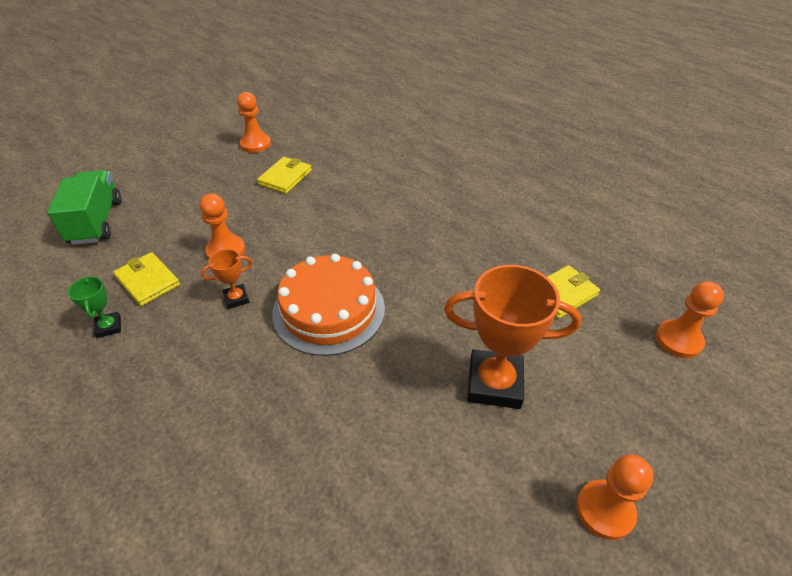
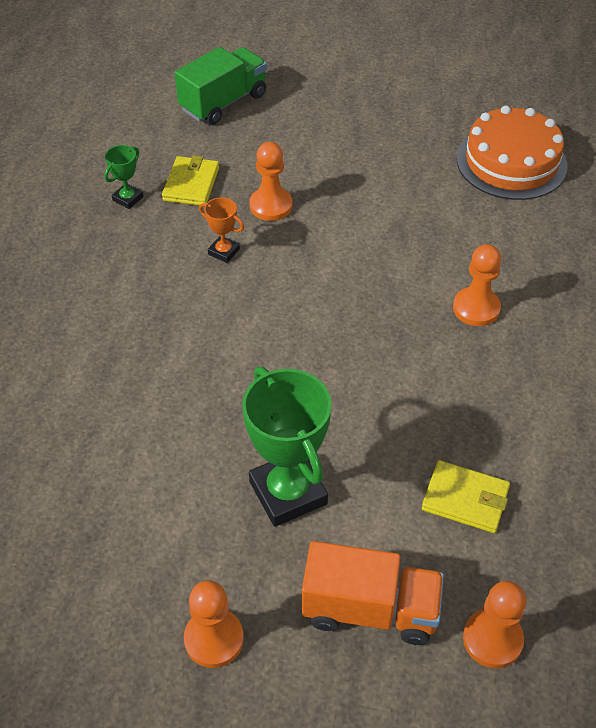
camera: 55 degrees right, 5 degrees up
orange pawn [237,92,271,153] -> orange pawn moved to [453,244,501,326]
yellow wallet [257,157,312,194] -> none
orange cake [273,254,385,356] -> orange cake moved to [456,106,568,200]
orange trophy [444,265,581,409] -> green trophy [242,367,332,527]
none -> orange truck [302,541,444,645]

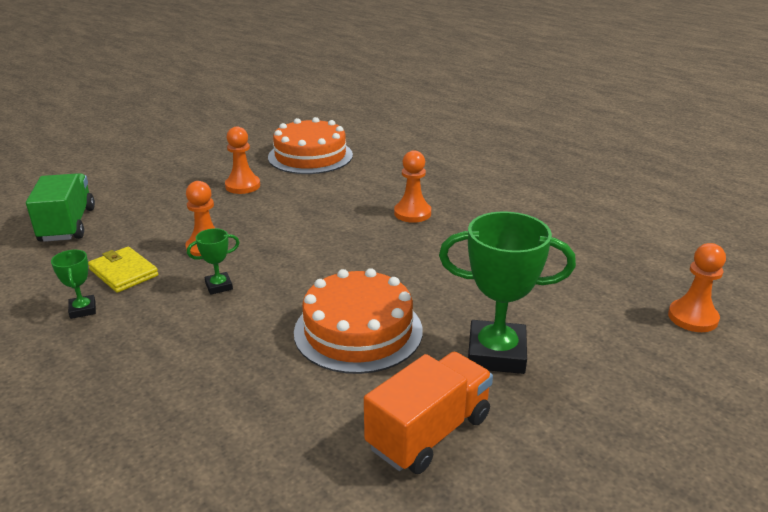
camera: 55 degrees left, 20 degrees down
orange pawn [184,581,244,668] -> orange pawn moved to [225,126,260,194]
orange trophy [199,197,244,263] -> green trophy [187,228,240,295]
orange truck [302,541,444,645] -> orange truck moved to [364,352,493,474]
yellow wallet [422,460,510,533] -> none
none -> orange cake [294,268,423,374]

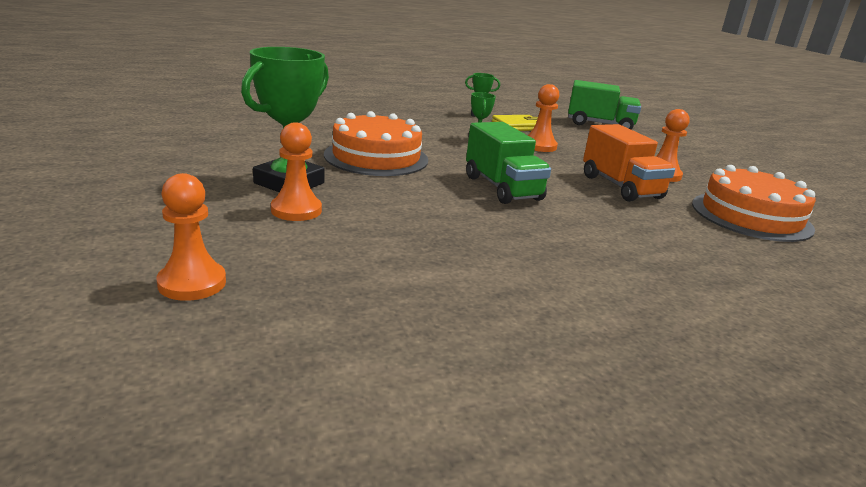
camera: 110 degrees right, 5 degrees down
orange truck [364,352,493,474] -> orange truck moved to [583,124,675,202]
orange pawn [394,150,431,223] -> orange pawn moved to [271,122,322,221]
none -> green truck [466,122,551,204]

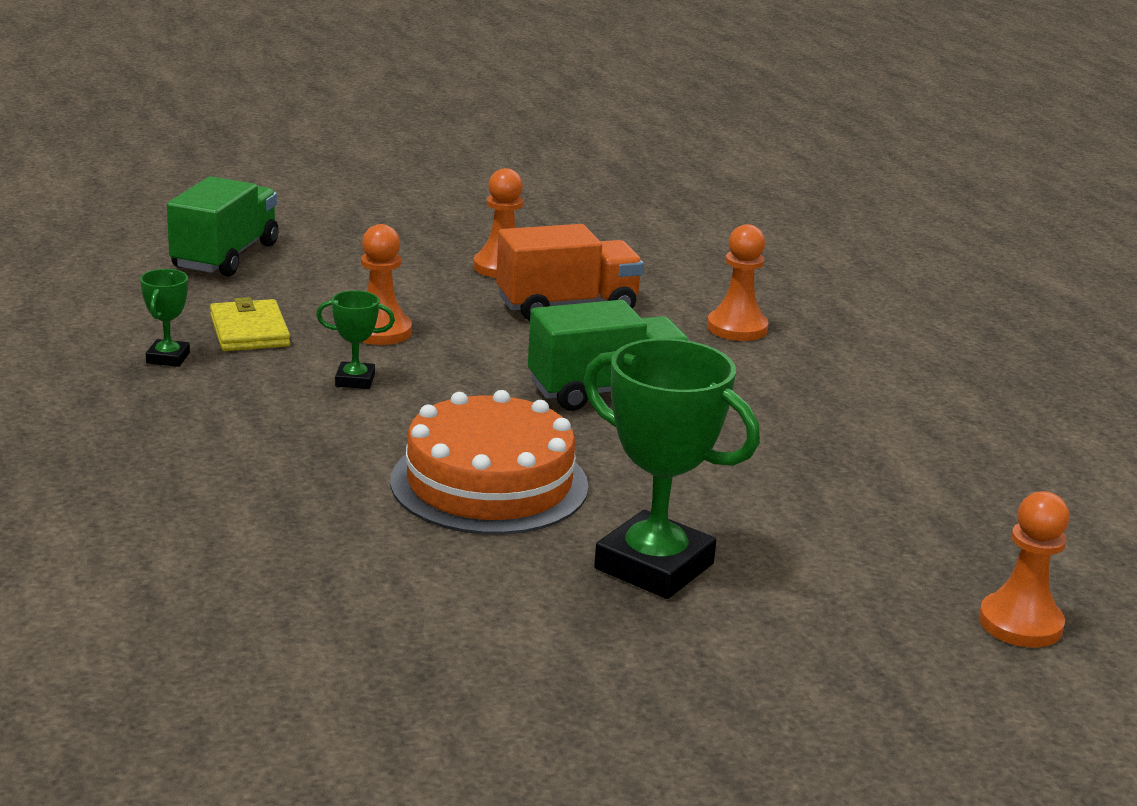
camera: 85 degrees left, 0 degrees up
orange pawn [271,122,322,221] -> orange pawn moved to [707,224,768,341]
orange cake [692,165,816,242] -> none

